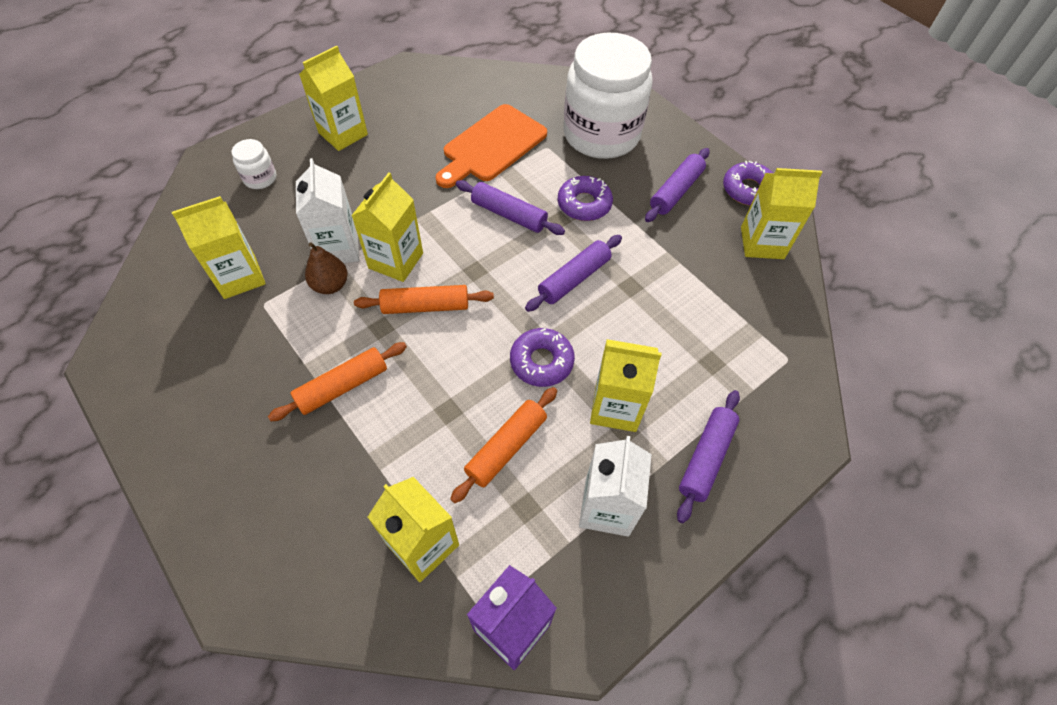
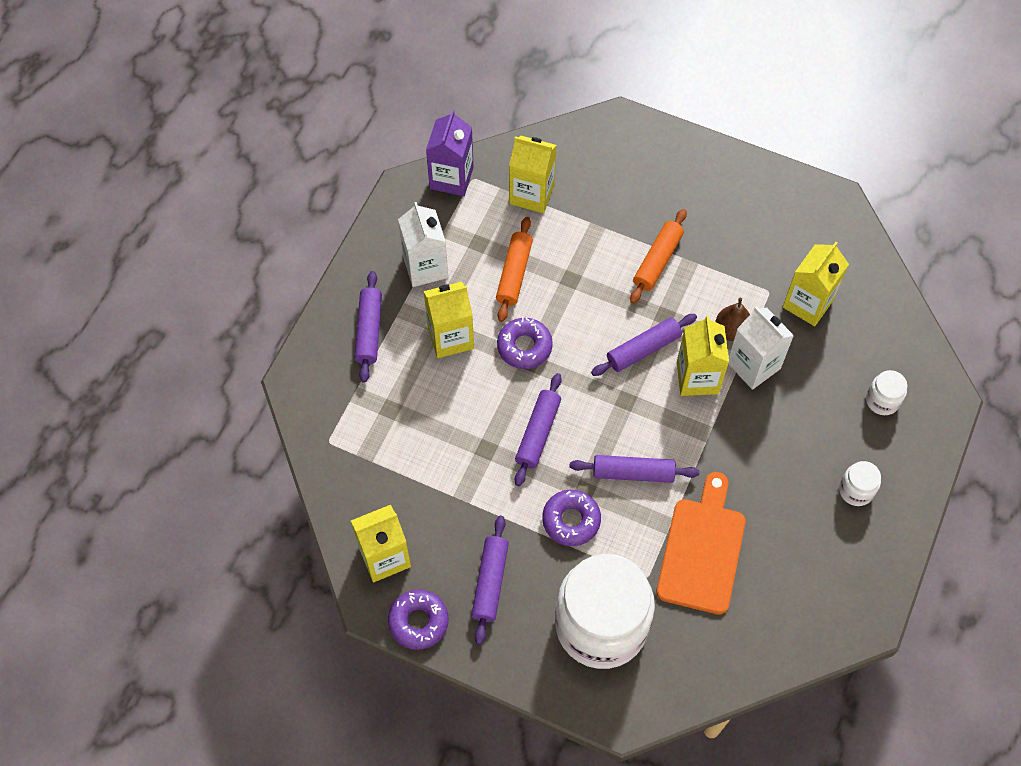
camera: 155 degrees right, 5 degrees up
yellow carton [299,46,368,151] -> white jar [839,461,881,506]
orange rolling pin [354,285,494,314] -> purple rolling pin [591,314,697,376]

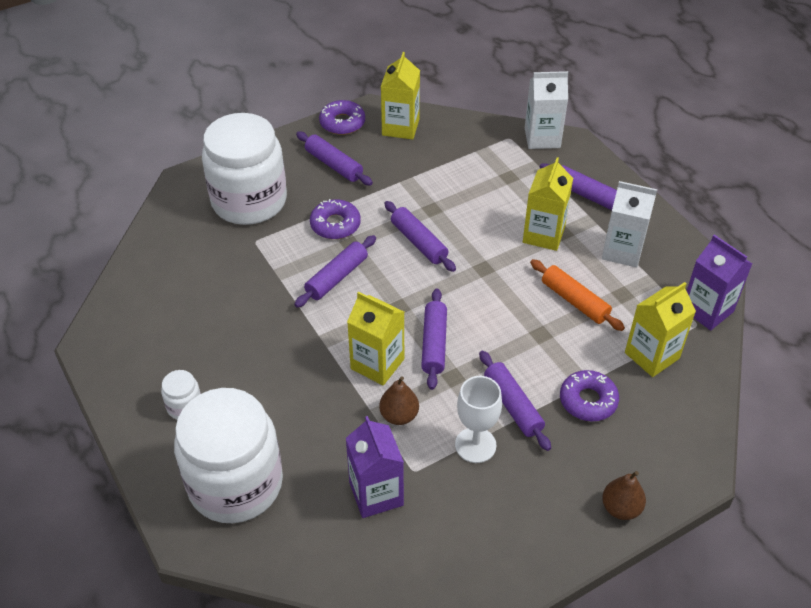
camera: 125 degrees right, 15 degrees down
purple donut [497,318,553,369] -> purple donut moved to [560,370,619,421]
orange rolling pin [630,209,687,304] -> purple rolling pin [479,351,551,451]
orange cutting board [657,472,745,614] -> none
white carton [728,306,794,390] -> white carton moved to [525,71,568,149]
yellow carton [783,242,849,326] -> purple carton [346,416,404,518]
white jar [866,370,907,415] -> white jar [174,388,283,523], size x2.49
none -> white goblet [455,376,502,463]
none -> brown pear [602,471,646,520]

